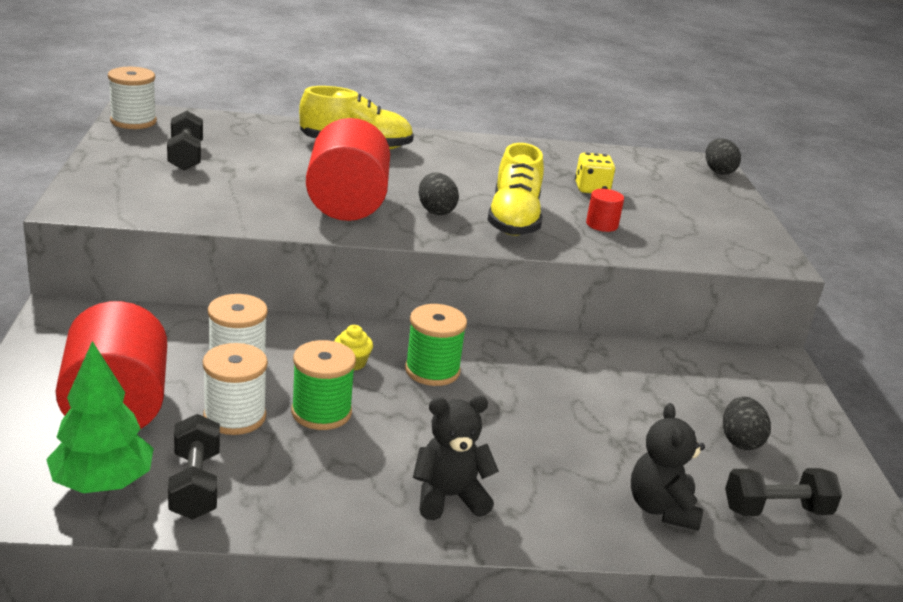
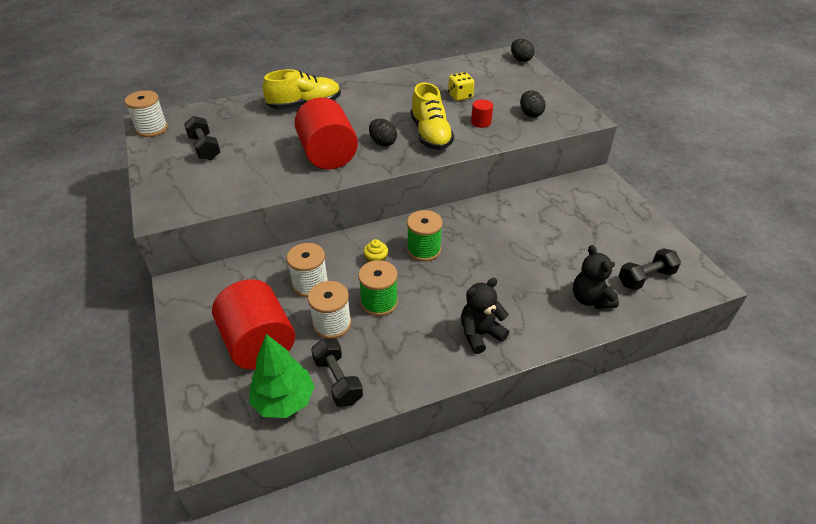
camera: 15 degrees left, 15 degrees up
black egg [723,397,771,450] -> black egg moved to [520,90,546,118]

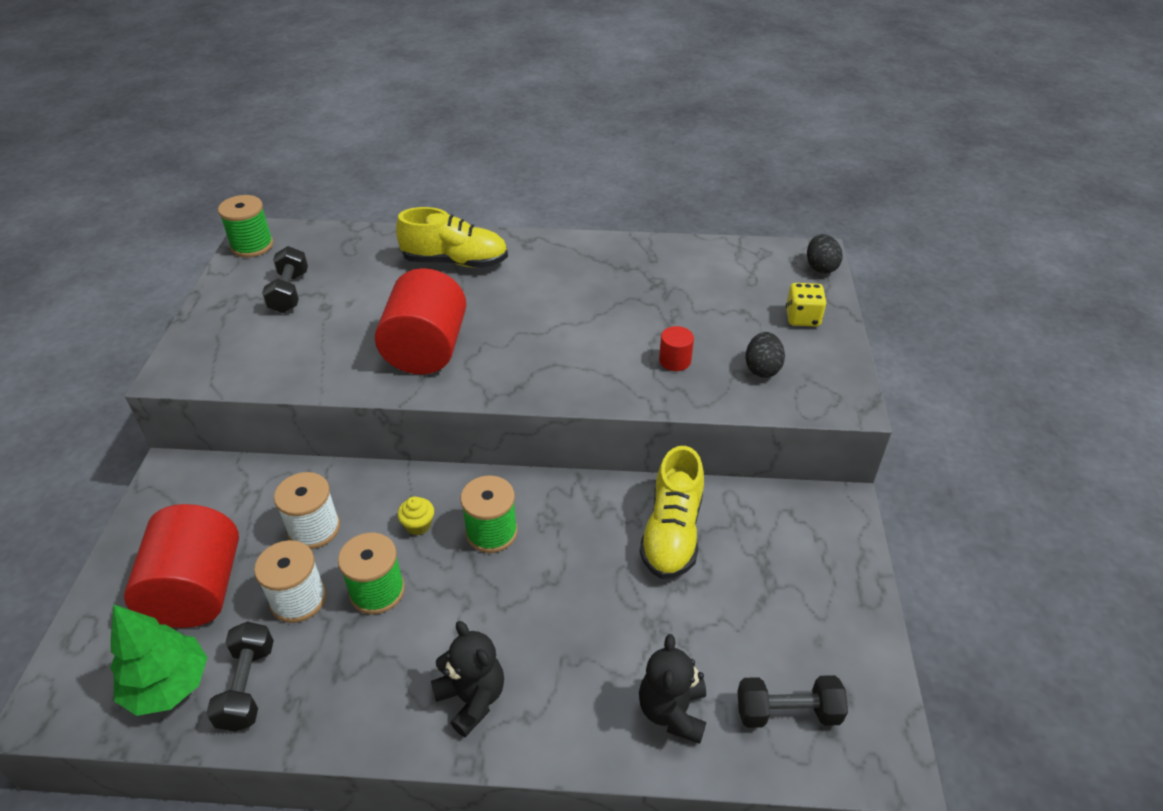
camera: 25 degrees right, 0 degrees up
white spool [125,90,168,137] -> green spool [218,195,273,257]
black egg [369,119,397,147] -> none
yellow shoe [411,82,454,150] -> yellow shoe moved to [639,446,704,579]
yellow dice [448,72,474,101] -> yellow dice moved to [786,283,827,327]
black teddy bear [461,278,509,354] -> black teddy bear turned 60 degrees clockwise [431,621,504,737]

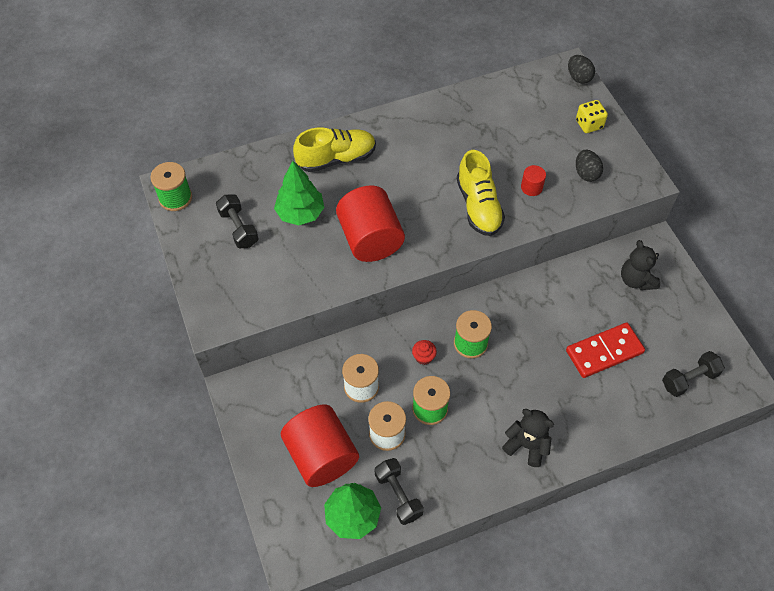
camera: 25 degrees left, 15 degrees up
yellow cupcake [397,496,434,535] -> red cupcake [412,340,437,365]
yellow shoe [639,446,704,579] -> yellow shoe moved to [457,150,505,236]
black teddy bear [639,634,706,744] -> black teddy bear moved to [621,240,660,290]
none -> green tree [274,161,325,226]
none -> red domino [566,323,645,378]

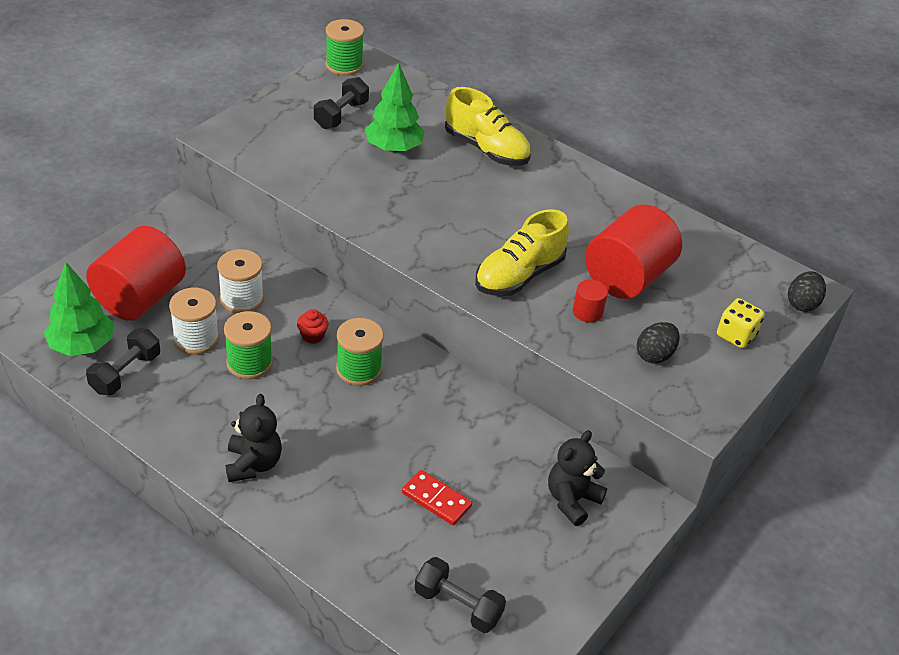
camera: 55 degrees right, 15 degrees down
red cylinder [336,186,405,262] -> red cylinder moved to [585,204,682,299]
red domino [566,323,645,378] -> red domino [402,470,472,525], size x0.64

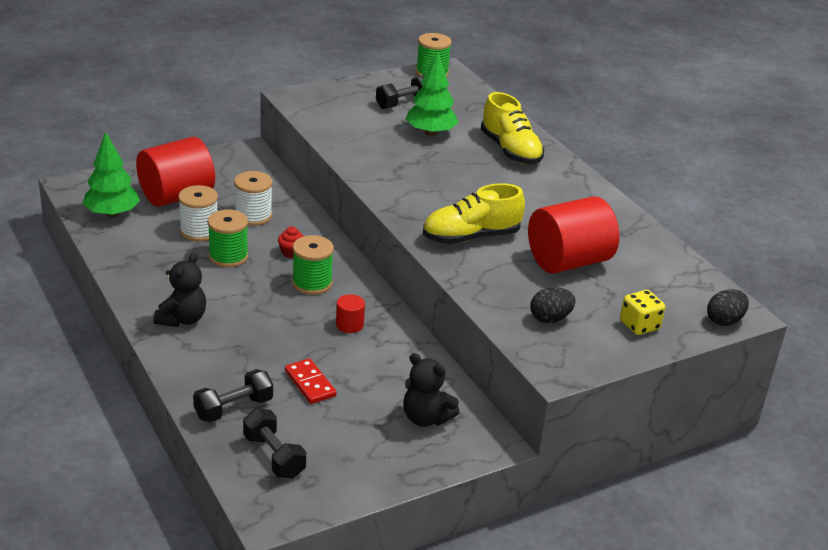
camera: 25 degrees right, 10 degrees down
black dumbbell [86,329,160,395] -> black dumbbell moved to [193,369,273,423]
black teddy bear [548,430,607,526] -> black teddy bear turned 120 degrees counterclockwise [403,353,459,427]
red cylinder [573,280,608,323] -> red cylinder moved to [336,294,365,333]

